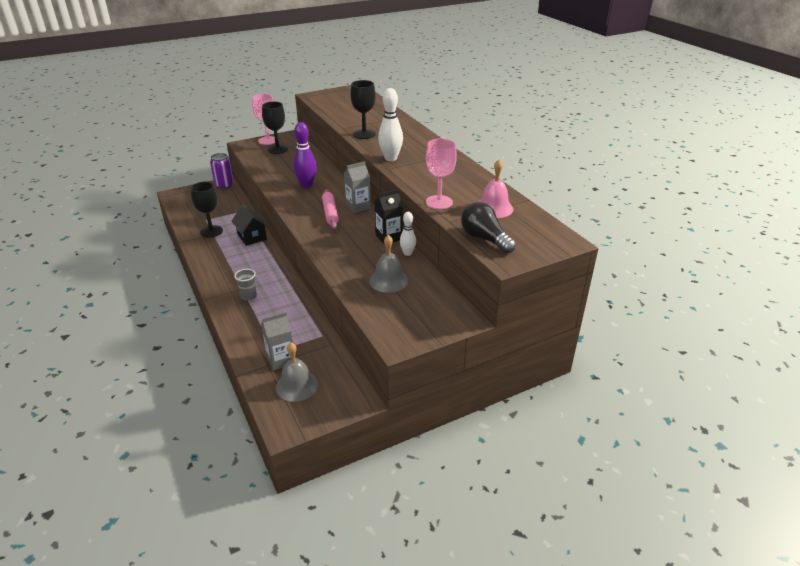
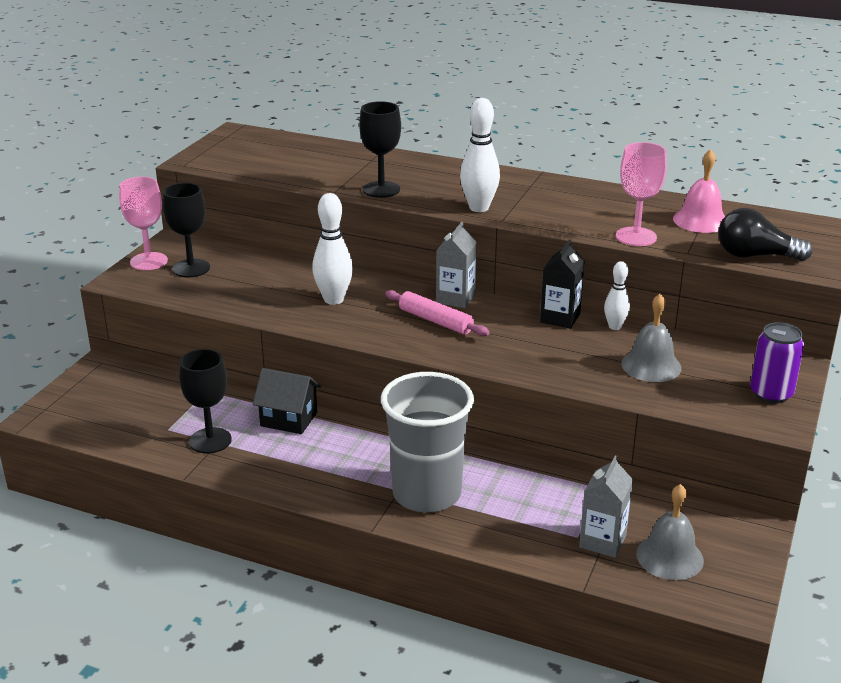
camera: 40 degrees left, 5 degrees down
purple can [210,153,234,189] -> purple can moved to [750,322,804,404]
grey cup [234,269,257,301] -> grey cup [381,372,474,512], size x2.48
purple bowling pin [293,122,317,188] -> white bowling pin [312,193,353,305]

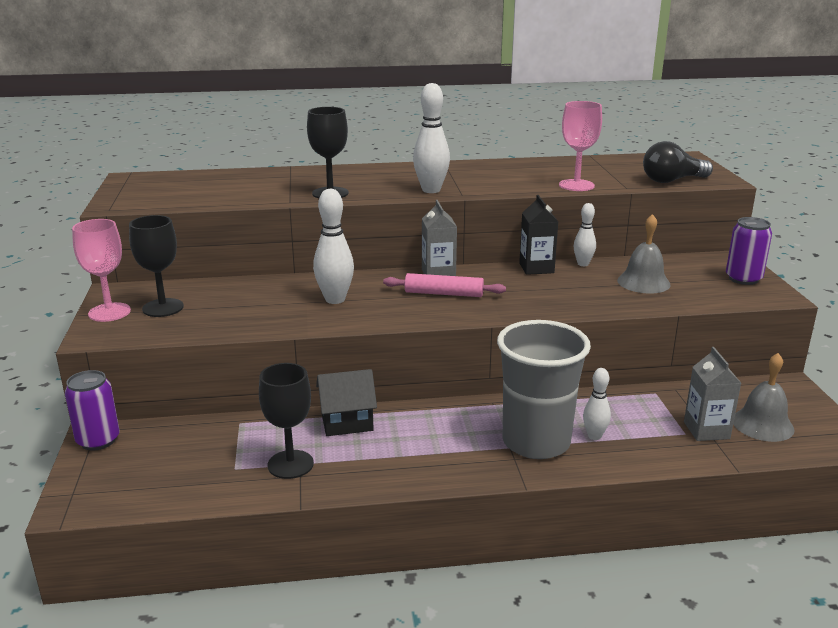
camera: 30 degrees left, 5 degrees down
pink bell [673,149,725,233] -> none
none -> purple can [65,370,120,451]
none -> white bowling pin [583,368,611,440]

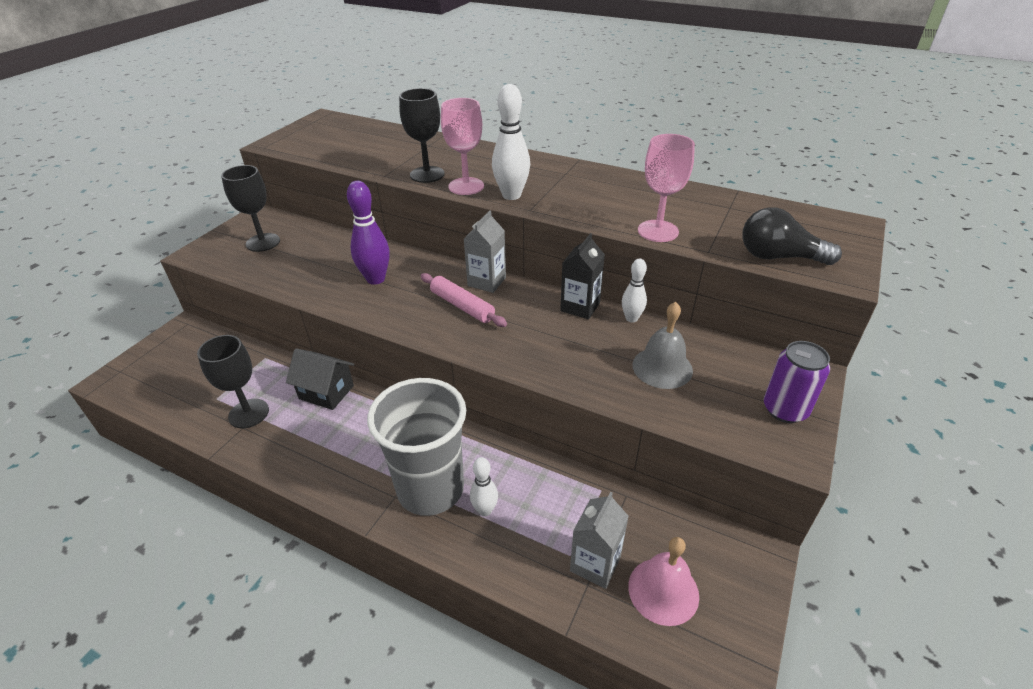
camera: 35 degrees right, 15 degrees up
purple can [65,370,120,451] -> none
pink goblet [72,219,131,322] -> pink goblet moved to [441,98,484,195]
white bowling pin [313,189,354,304] -> purple bowling pin [347,181,390,285]
grey bell [733,353,795,442] -> pink bell [628,537,699,626]

